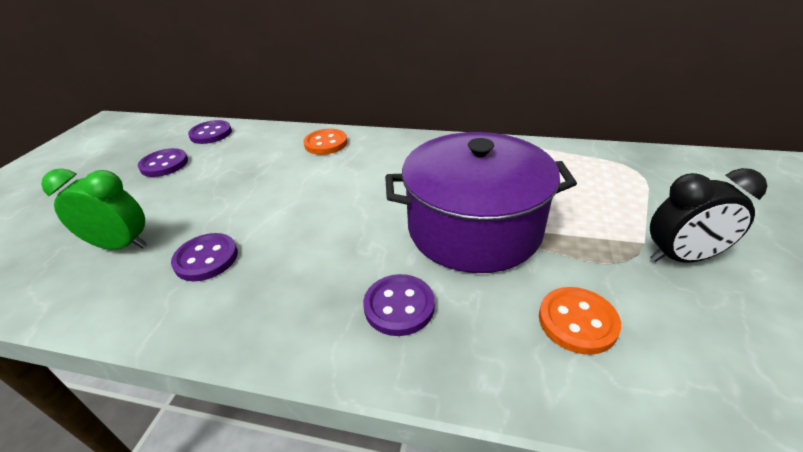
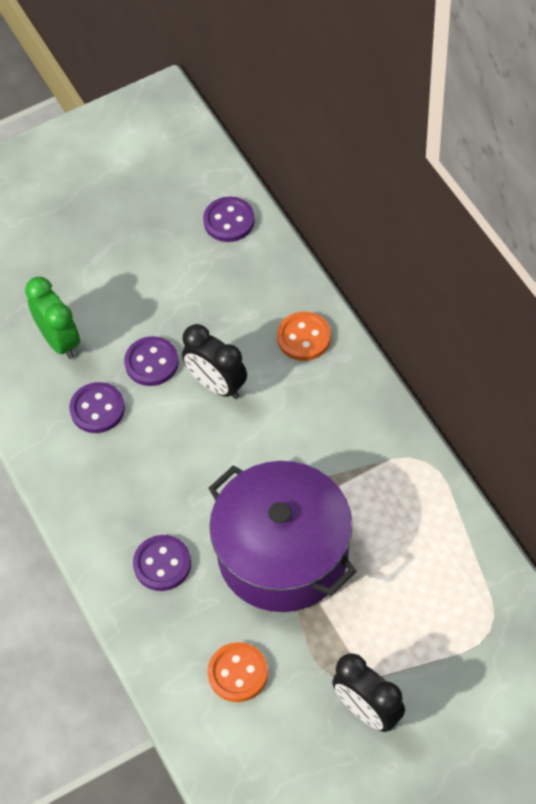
camera: 50 degrees right, 20 degrees up
purple button [138,148,188,177] -> purple button moved to [124,336,179,386]
none -> black clock [182,324,247,399]

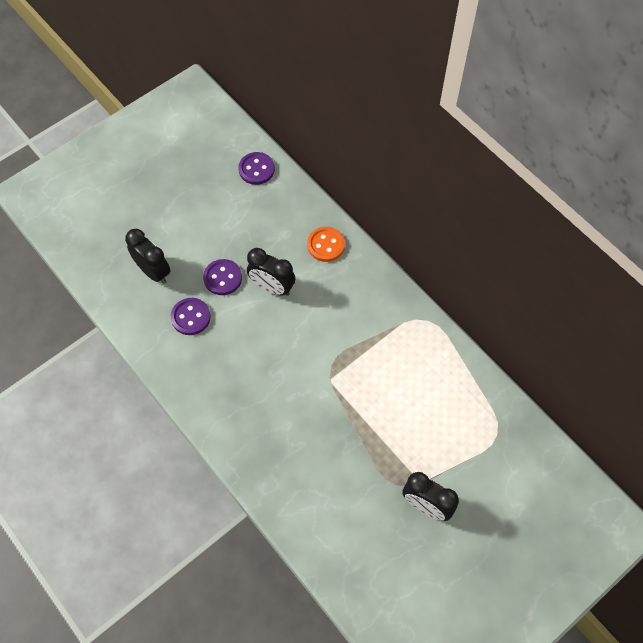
camera: 15 degrees left, 5 degrees up
green clock [25,277,80,359] -> black clock [125,229,170,284]
purple button [133,535,191,591] -> none
orange button [207,642,268,702] -> none
purple pot [208,461,357,612] -> none

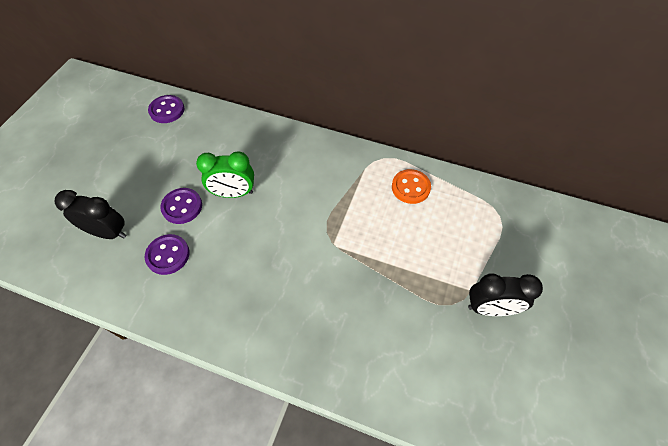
camera: 30 degrees left, 5 degrees down
black clock [247,248,295,296] -> green clock [196,151,254,198]
orange button [307,227,345,262] -> orange button moved to [392,169,431,204]

